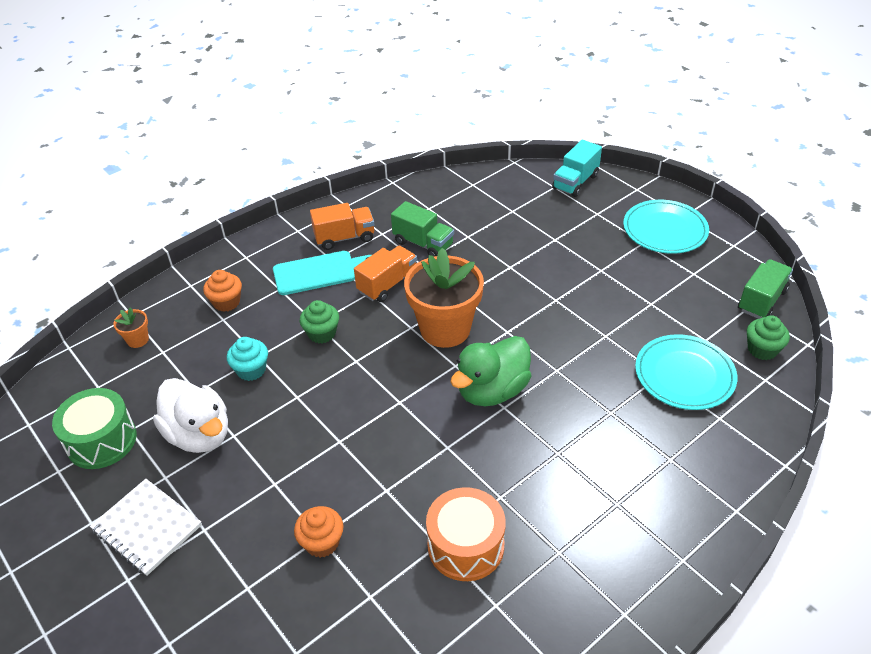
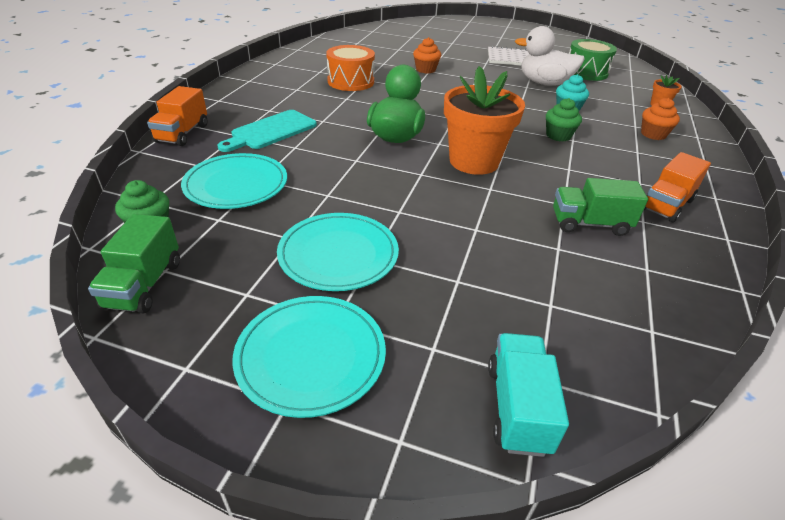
camera: 145 degrees right, 5 degrees down
turquoise cutting board [273,251,372,295] -> turquoise cutting board moved to [218,110,317,152]
orange truck [354,246,417,302] -> orange truck moved to [147,86,208,146]
none -> turquoise plate [277,213,399,291]

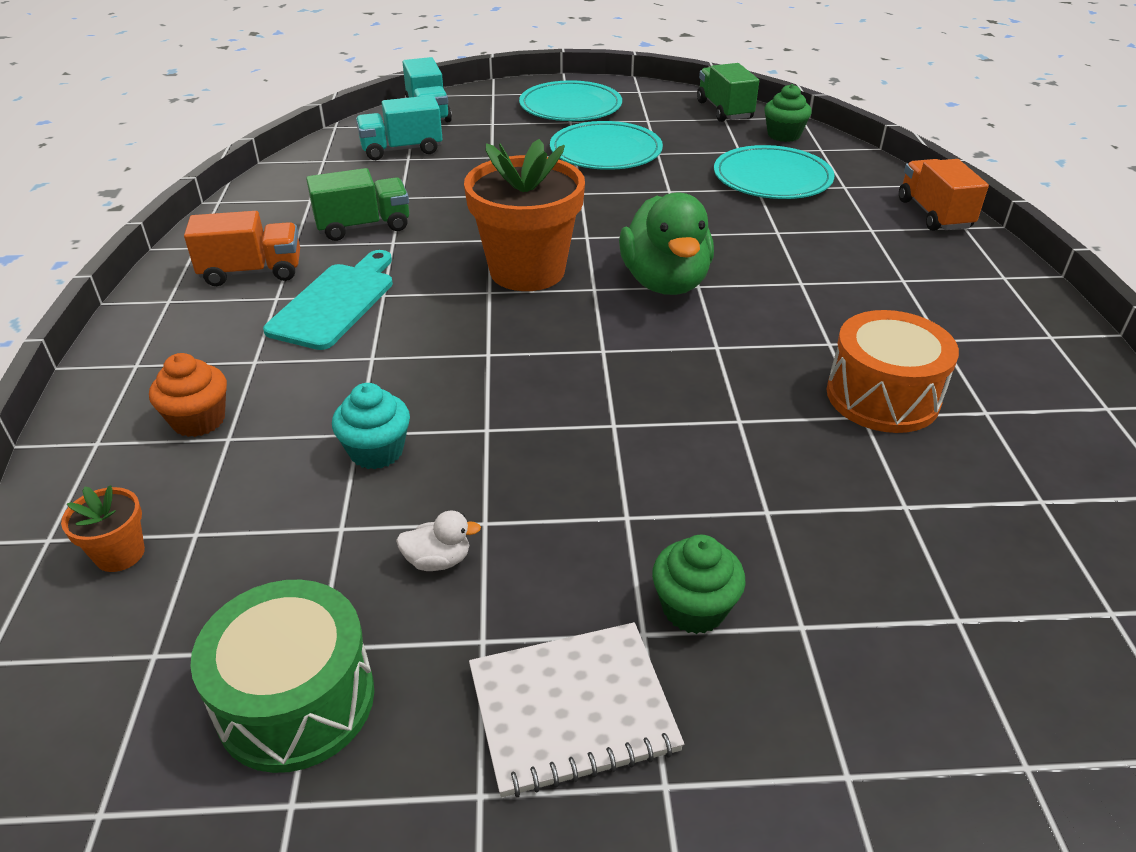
camera: 160 degrees right, 0 degrees up
turquoise cutting board [218,110,317,152] -> turquoise cutting board moved to [263,250,393,350]
orange cupcake [413,37,441,74] -> none
white duck [515,26,585,86] -> white duck [396,511,481,571], size x0.41
green cupcake [546,98,582,142] -> green cupcake moved to [652,535,746,634]
orange truck [644,152,711,223] -> orange truck turned 60 degrees clockwise [184,211,300,286]
none -> turquoise truck [356,95,442,160]

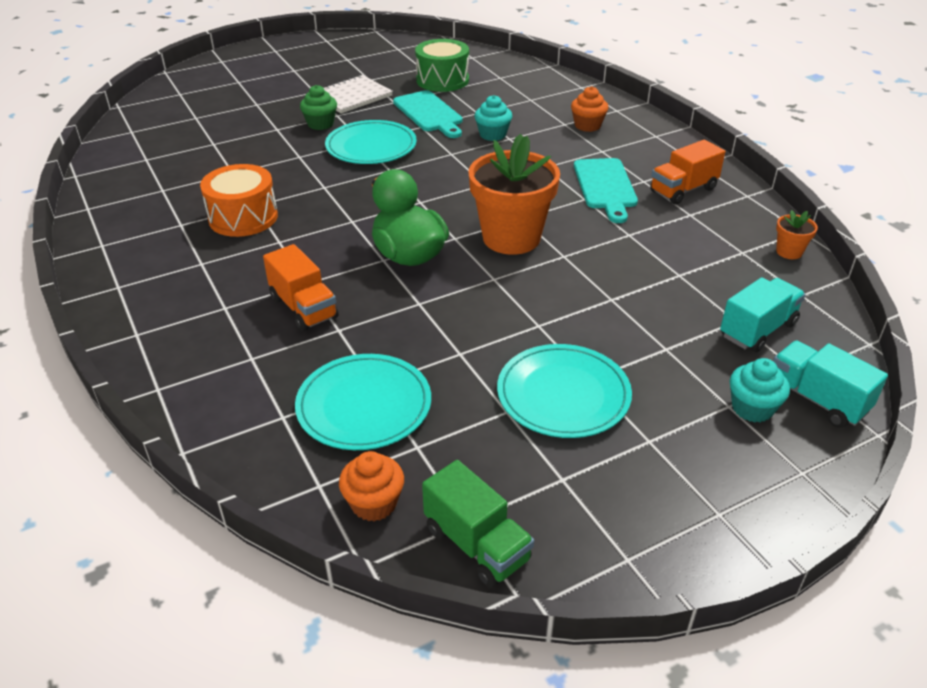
camera: 155 degrees right, 0 degrees up
orange flower pot [61,485,145,572] -> orange flower pot moved to [776,210,818,259]
green truck [306,168,409,241] -> none
white duck [396,511,481,571] -> turquoise cutting board [393,90,463,138]
turquoise plate [519,80,622,121] -> turquoise plate moved to [325,120,417,164]
green cupcake [764,84,812,142] -> orange cupcake [339,451,404,521]
orange truck [899,159,989,231] -> orange truck moved to [263,244,339,331]
none -> turquoise cupcake [730,358,790,422]

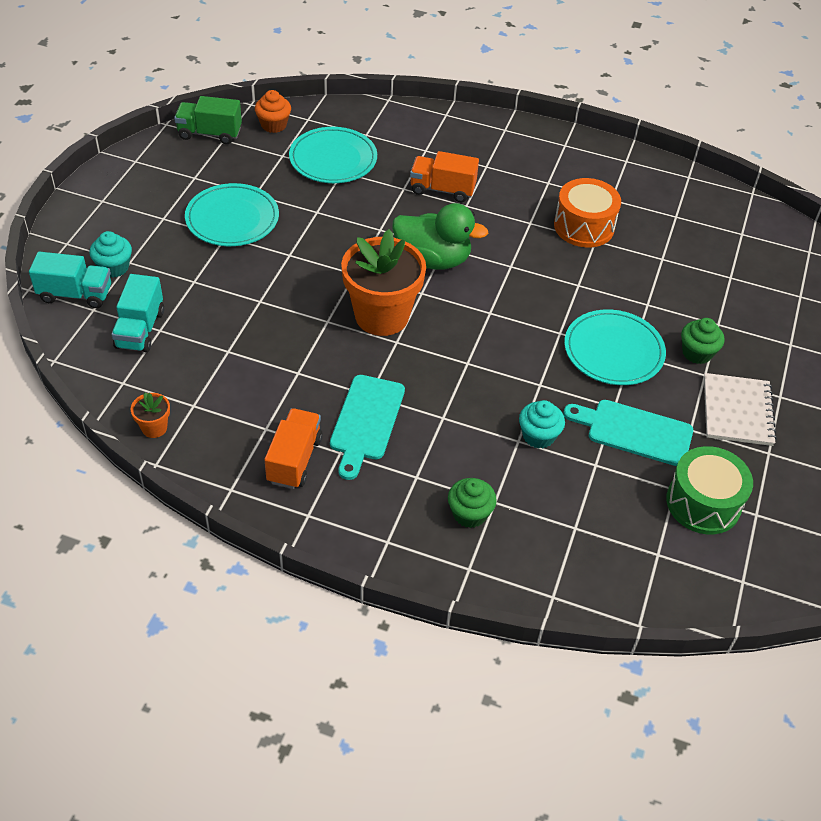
camera: 135 degrees right, 10 degrees up
orange cupcake [571,86,609,132] -> green cupcake [448,478,497,528]
turquoise cutting board [574,158,638,223] -> turquoise cutting board turned 120 degrees counterclockwise [330,375,405,480]

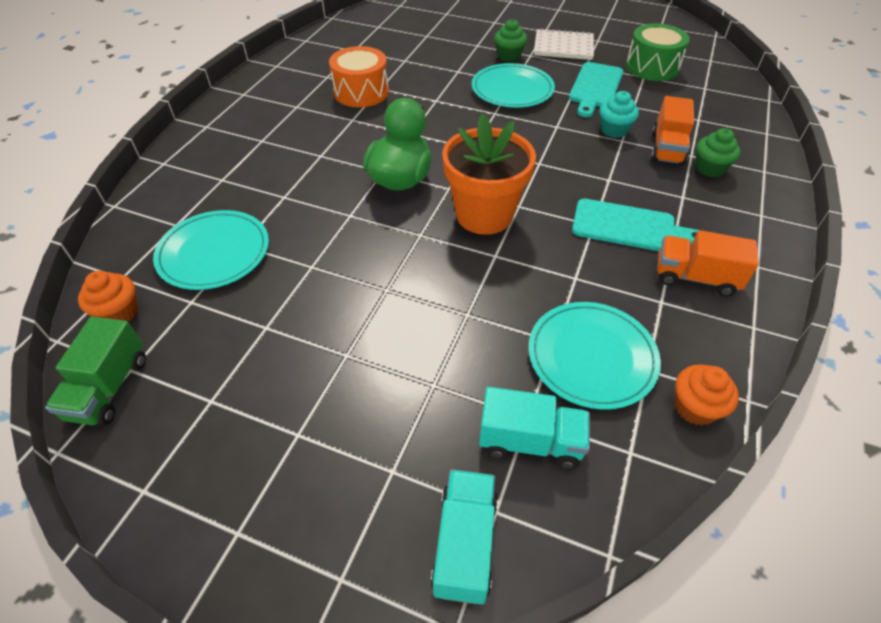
camera: 85 degrees left, 0 degrees up
turquoise cupcake [89,231,132,278] -> none
orange flower pot [131,392,170,438] -> orange cupcake [675,364,739,425]
turquoise plate [185,183,279,246] -> turquoise plate moved to [528,302,661,410]
orange truck [410,151,479,202] -> orange truck moved to [651,96,694,166]

